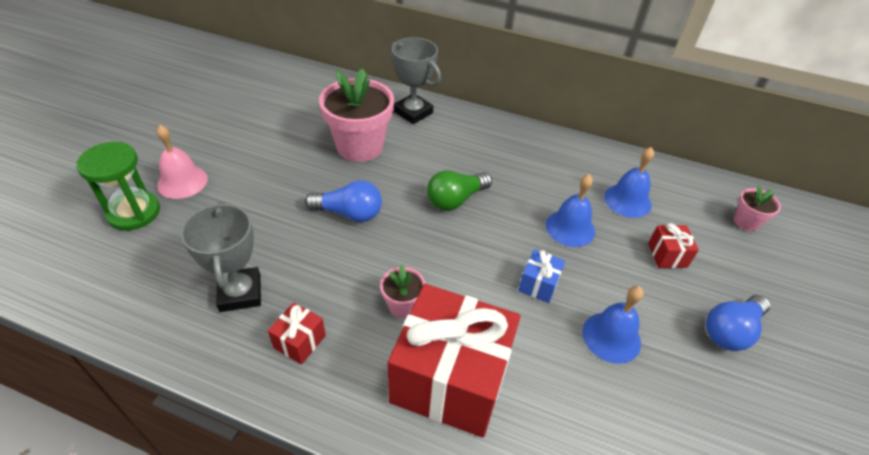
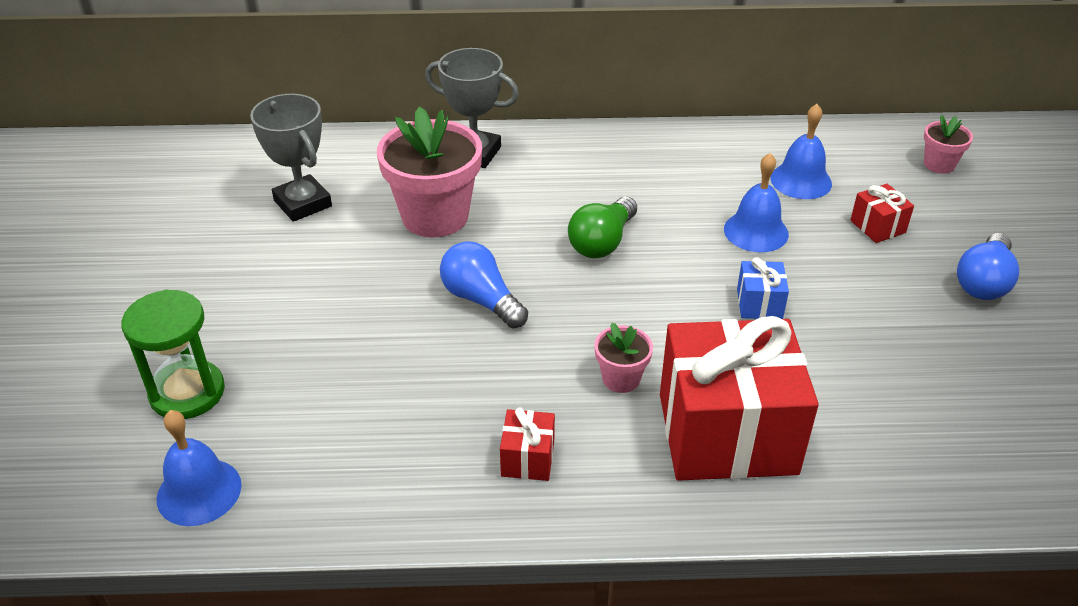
camera: 20 degrees left, 5 degrees down
pink bell [156,125,208,199] -> none
grey trophy [181,202,261,312] -> grey trophy moved to [250,94,332,222]
blue light bulb [305,180,382,222] -> blue light bulb turned 120 degrees counterclockwise [440,241,528,328]
blue bell [582,286,644,364] -> blue bell moved to [156,410,242,526]

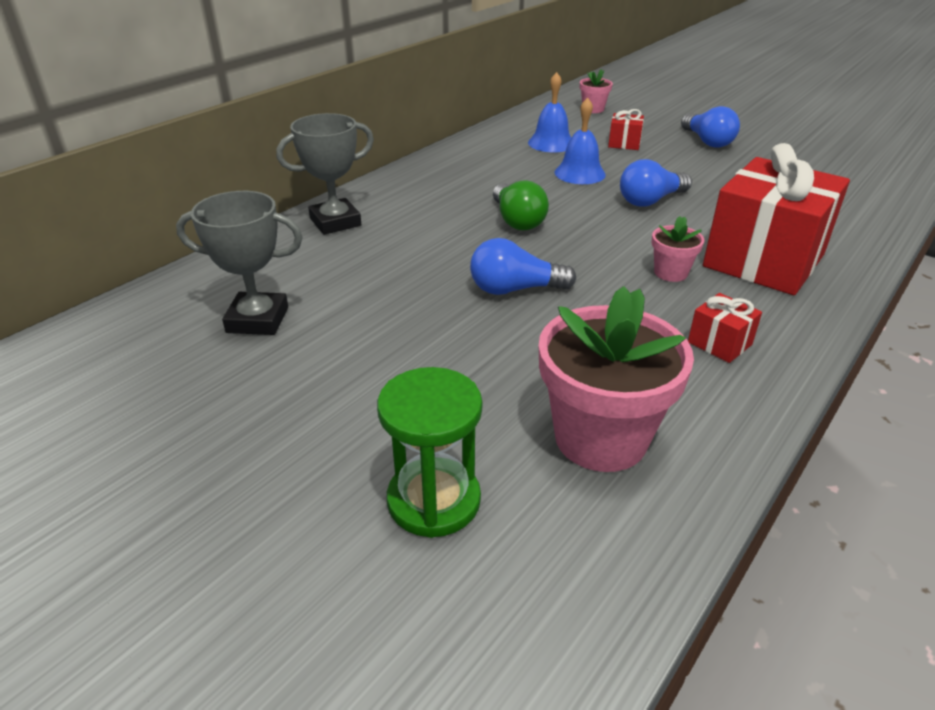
camera: 50 degrees left, 5 degrees down
blue bell [156,410,242,526] -> none
pink flower pot [377,107,482,238] -> pink flower pot moved to [539,286,694,472]
blue gift [737,257,789,319] -> blue light bulb [620,159,692,207]

